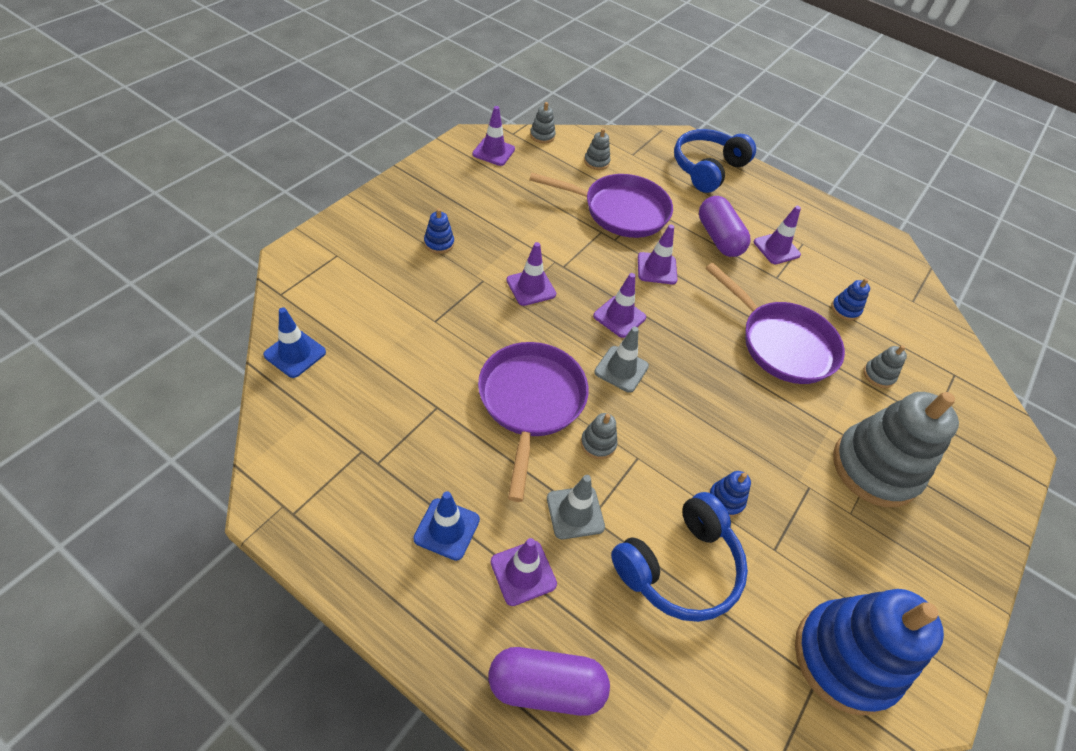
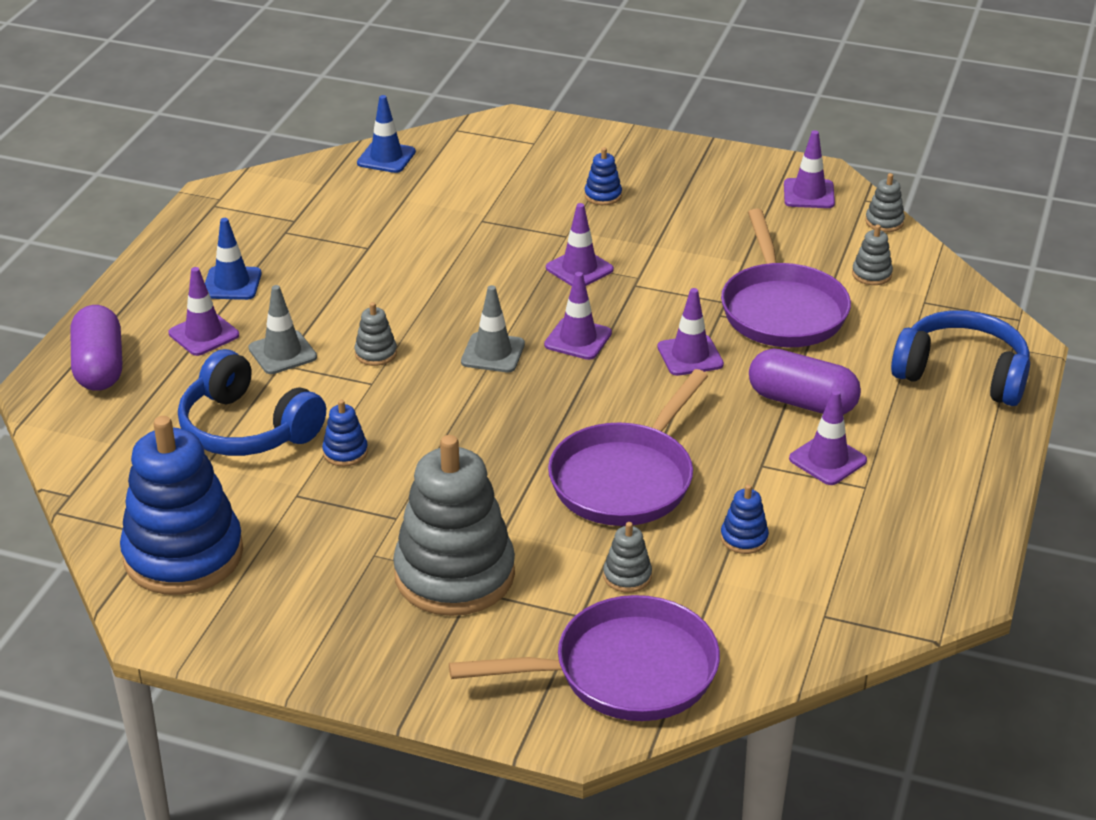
camera: 80 degrees right, 15 degrees down
purple pan [478,342,589,502] -> purple pan moved to [449,595,720,721]
purple capsule [699,196,750,257] -> purple capsule turned 60 degrees clockwise [749,348,861,415]

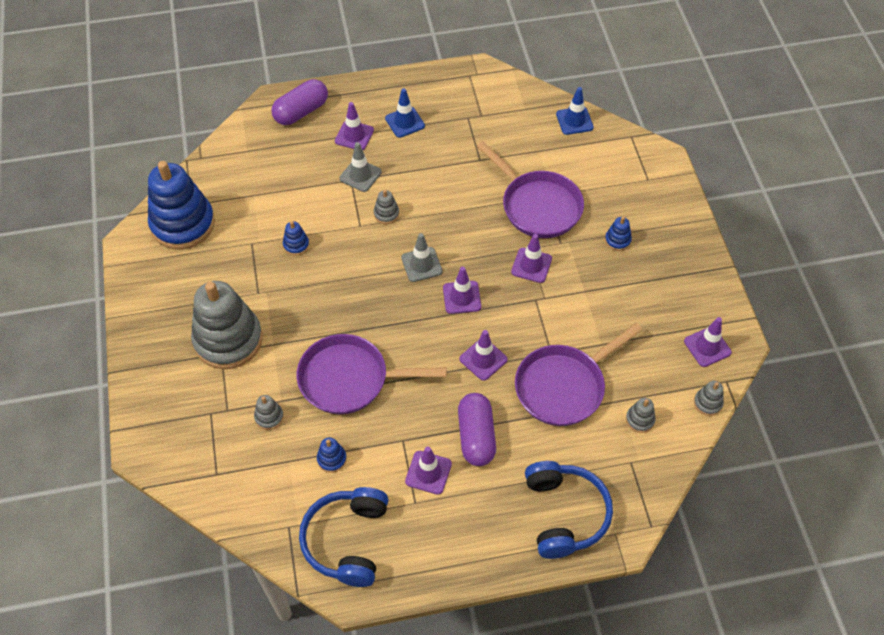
camera: 60 degrees right, 20 degrees up
blue headphones [178,349,326,456] -> blue headphones moved to [299,487,389,587]
purple pan [449,595,720,721] -> purple pan moved to [477,141,584,238]

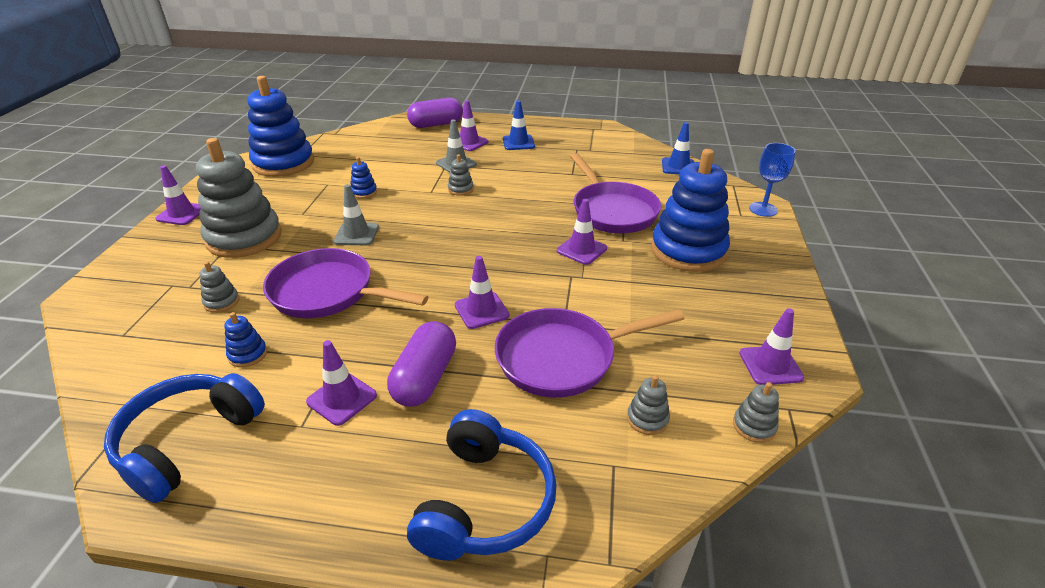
camera: 20 degrees right, 20 degrees down
grey traffic cone [401,233,442,282] -> grey traffic cone moved to [334,184,379,246]
purple traffic cone [443,267,481,314] -> purple traffic cone moved to [155,165,201,225]
blue stacking toy [605,217,632,251] -> blue stacking toy [651,149,730,272], size x2.48
none -> blue goblet [749,143,796,217]

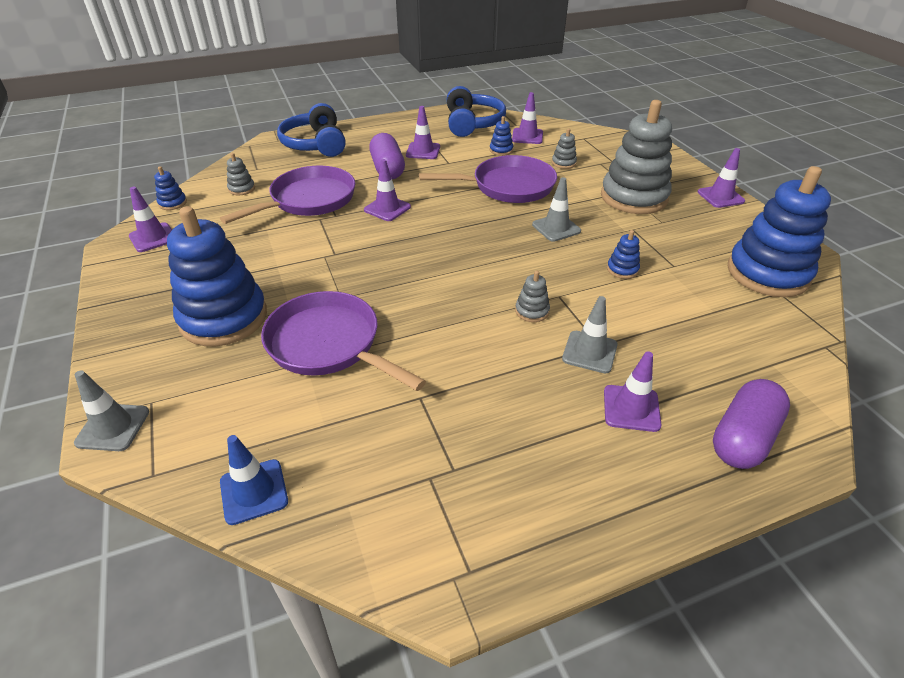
camera: 150 degrees right, 5 degrees up
blue traffic cone [503,100,535,150] -> none
purple traffic cone [557,199,607,265] -> purple traffic cone moved to [512,92,543,144]
grey stacking toy [733,382,779,443] -> blue stacking toy [154,166,187,210]
blue goblet [749,143,796,217] -> grey traffic cone [74,370,149,451]

